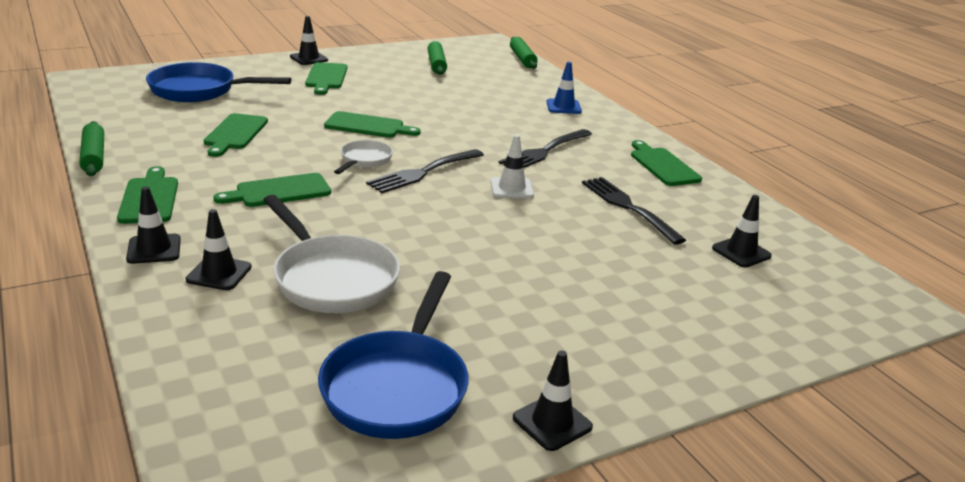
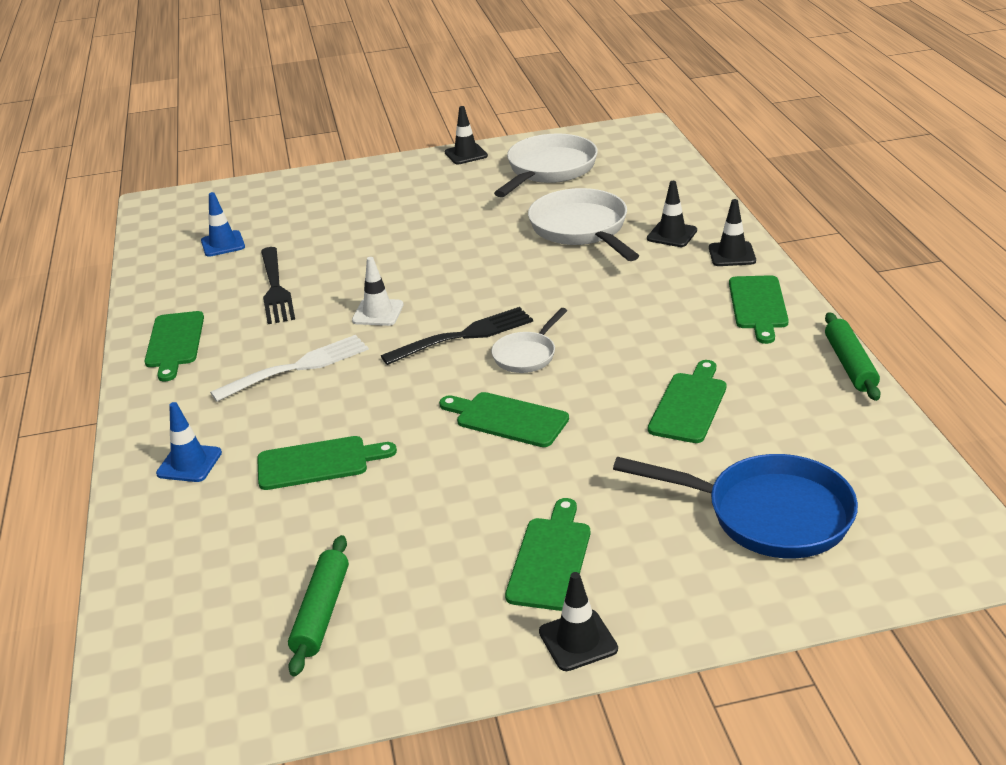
camera: 160 degrees left, 5 degrees up
green cutting board [213,173,331,207] -> green cutting board moved to [257,436,397,490]
blue pan [318,271,469,439] -> white pan [494,133,598,197]
black fork [499,129,592,168] -> white fork [210,335,369,402]
green rolling pin [510,37,538,69] -> none
black traffic cone [712,195,772,267] -> blue traffic cone [201,192,245,257]

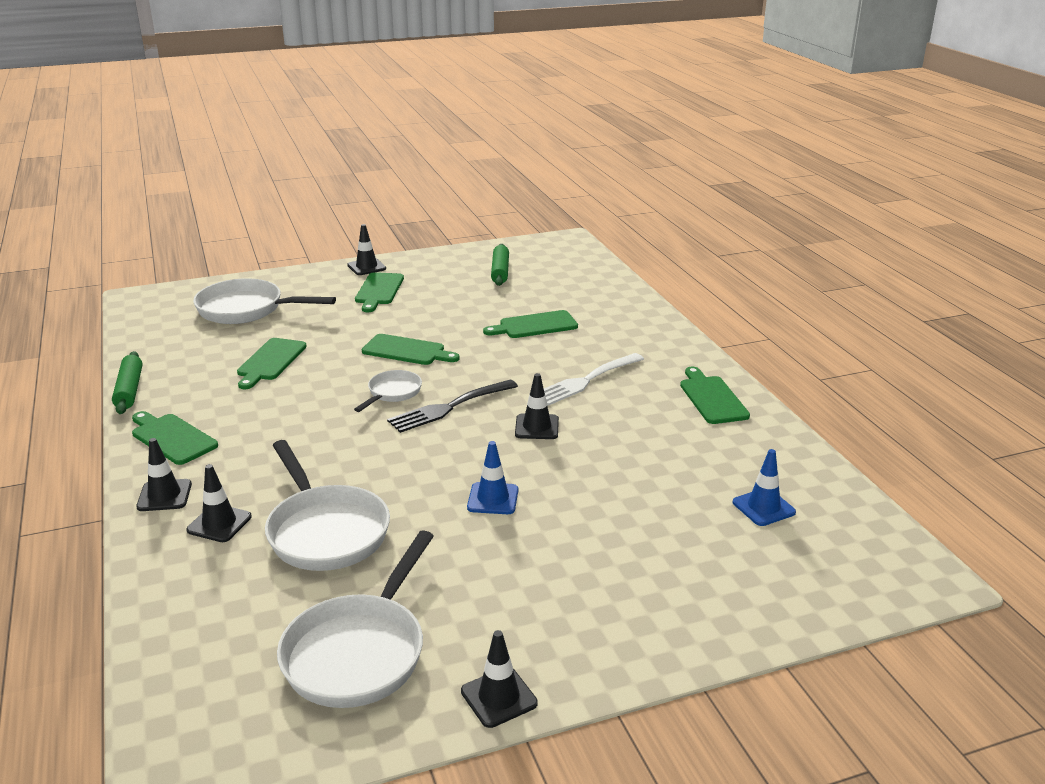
camera: 170 degrees right, 5 degrees down
blue traffic cone [156,402,222,482] -> blue traffic cone moved to [467,441,518,514]
black fork [261,247,295,324] -> none
white traffic cone [352,257,404,326] -> black traffic cone [515,373,559,439]
blue pan [613,454,858,558] -> white pan [193,278,336,324]
green cutting board [729,275,789,344] -> green cutting board turned 45 degrees counterclockwise [132,411,218,465]

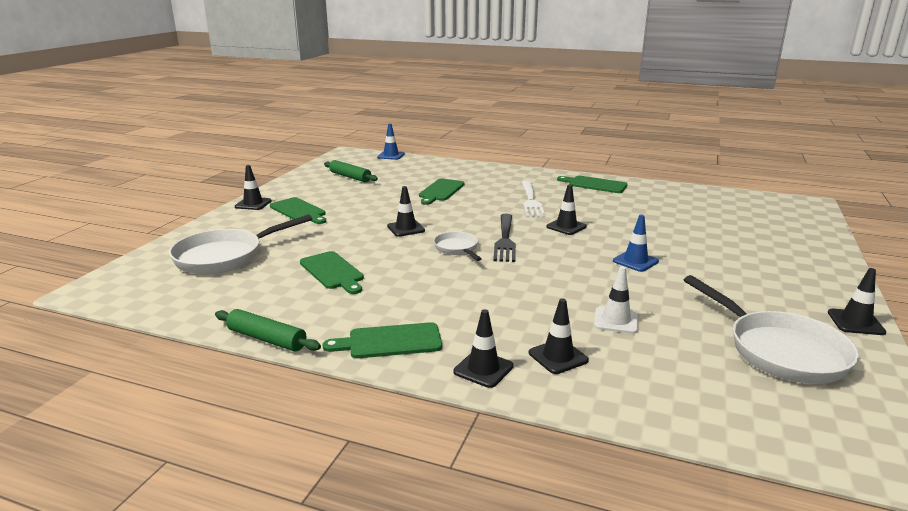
camera: 50 degrees left, 5 degrees down
white pan [265,440,390,571] -> white traffic cone [594,266,638,334]
green cutting board [362,334,460,365] -> black traffic cone [387,186,425,237]
blue traffic cone [733,449,796,526] -> blue traffic cone moved to [377,123,405,160]

